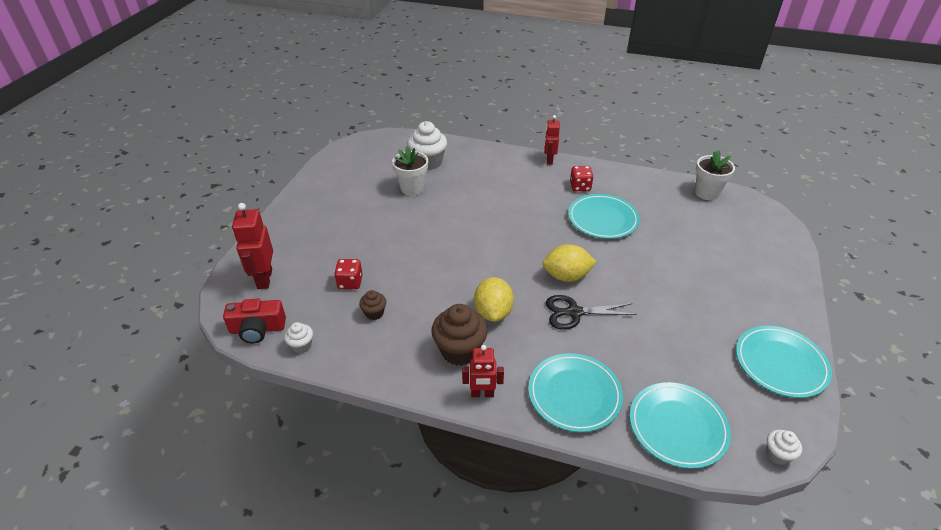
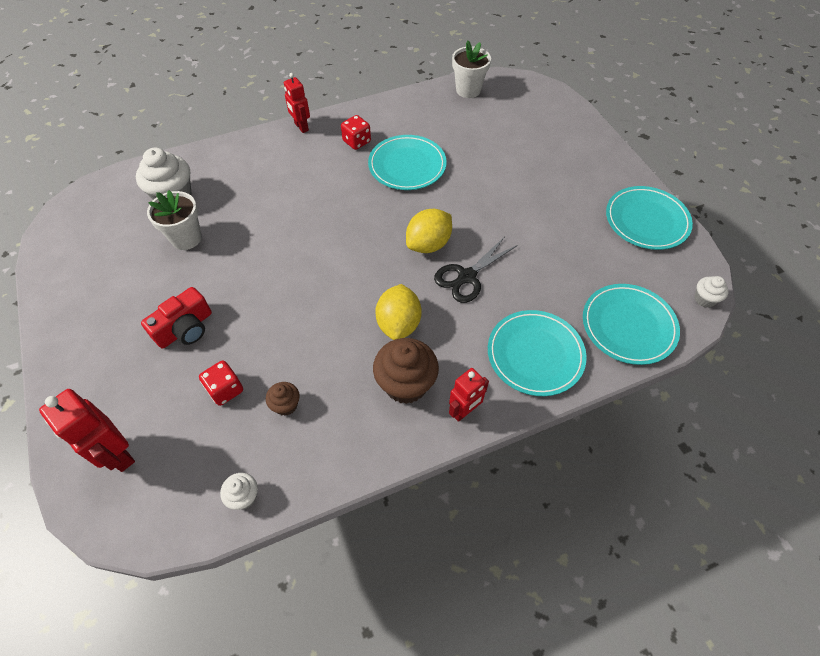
camera: 40 degrees left, 15 degrees up
red camera [223,299,286,344] -> red camera moved to [141,287,212,349]
yellow lemon [474,277,514,322] -> yellow lemon turned 45 degrees clockwise [375,284,421,340]

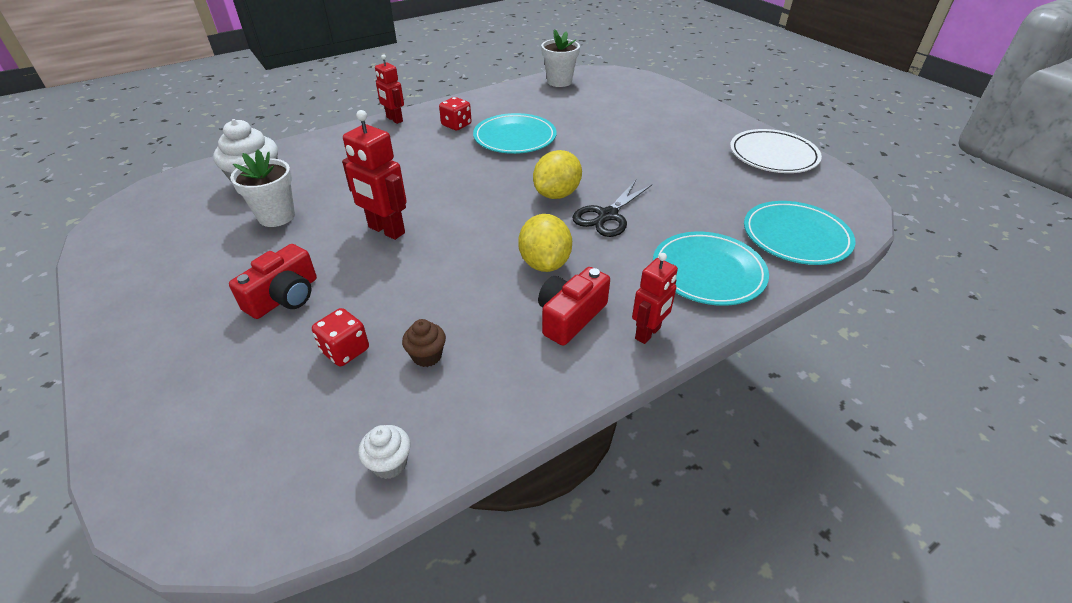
camera: 10 degrees left, 15 degrees down
red robot [39,389,135,472] -> red robot moved to [342,110,407,240]
brown cupcake [373,338,439,404] -> red camera [538,267,610,346]
turquoise plate [606,186,693,250] -> white plate [730,129,822,173]
white cupcake [695,276,728,308] -> none

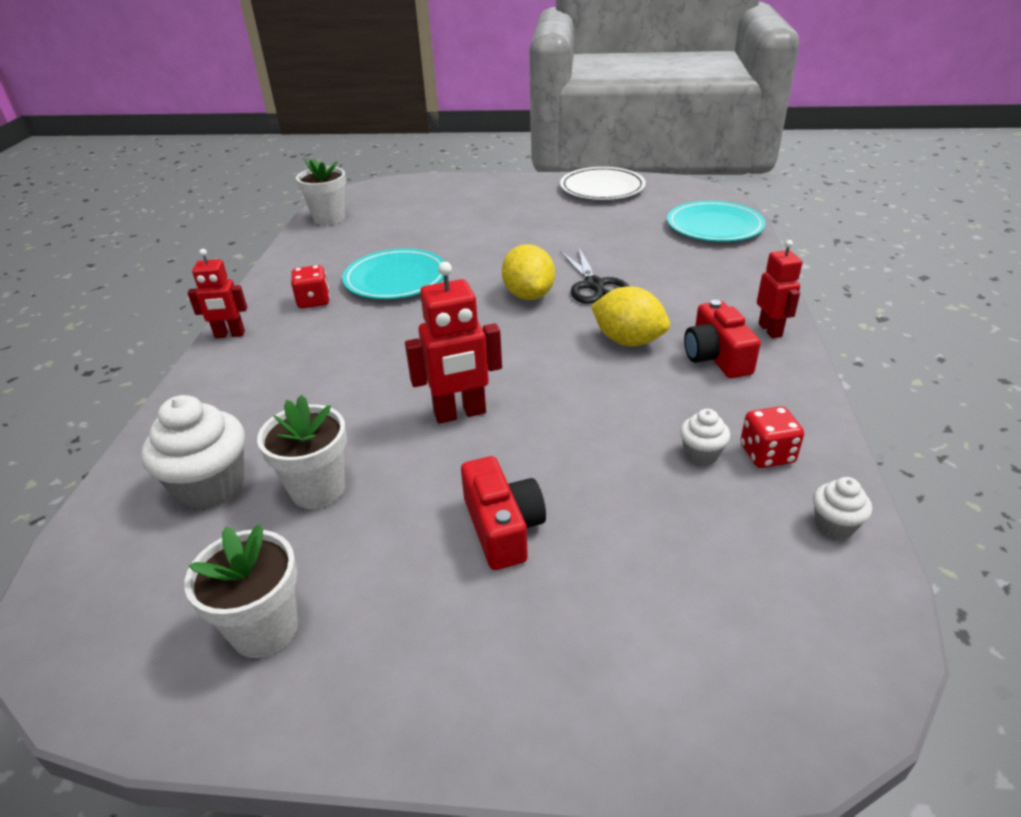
camera: 50 degrees left, 5 degrees down
red dice [312,308,369,366] -> red dice moved to [740,406,804,468]
brown cupcake [402,319,446,367] -> white cupcake [680,409,730,465]
turquoise plate [653,232,769,306] -> none
none -> white flower pot [184,524,298,658]

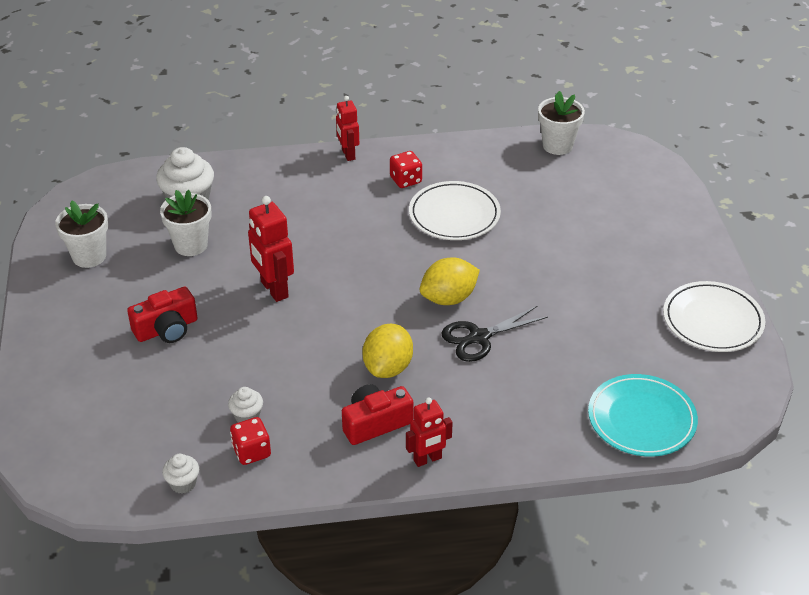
camera: 75 degrees right, 5 degrees up
turquoise plate [342,249,445,299] -> white plate [409,181,501,240]

